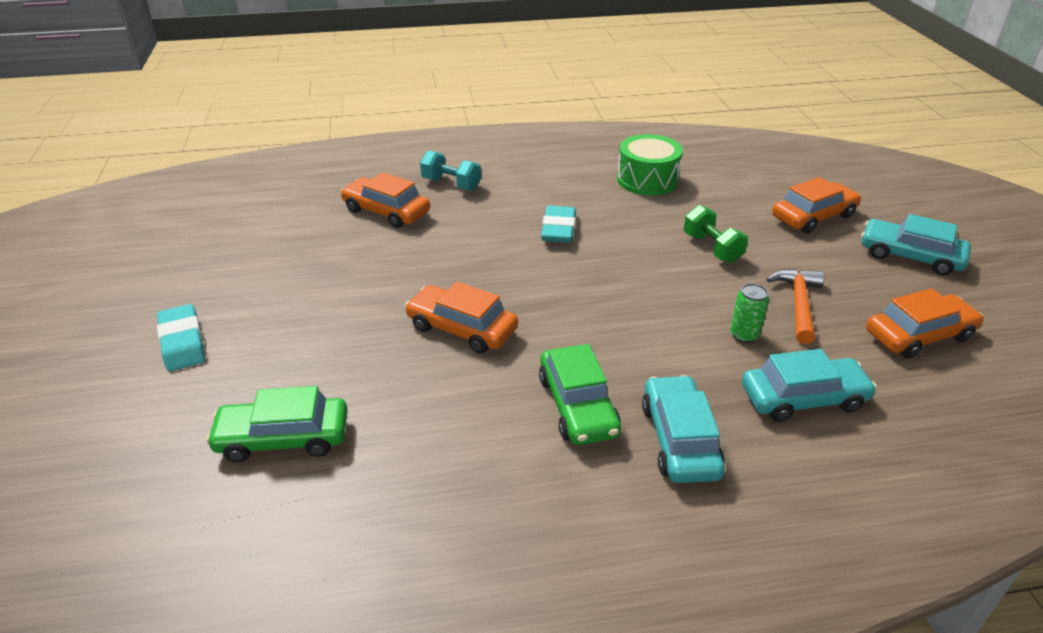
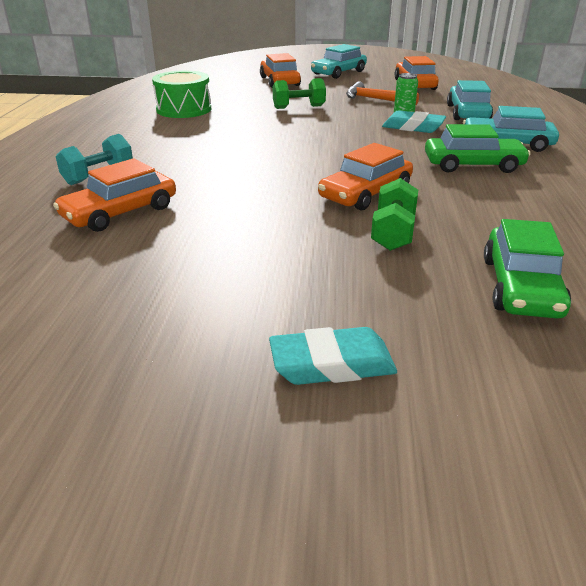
camera: 75 degrees left, 5 degrees down
turquoise eraser [541,206,576,243] -> turquoise eraser moved to [382,110,446,133]
none -> green dumbbell [371,178,418,251]

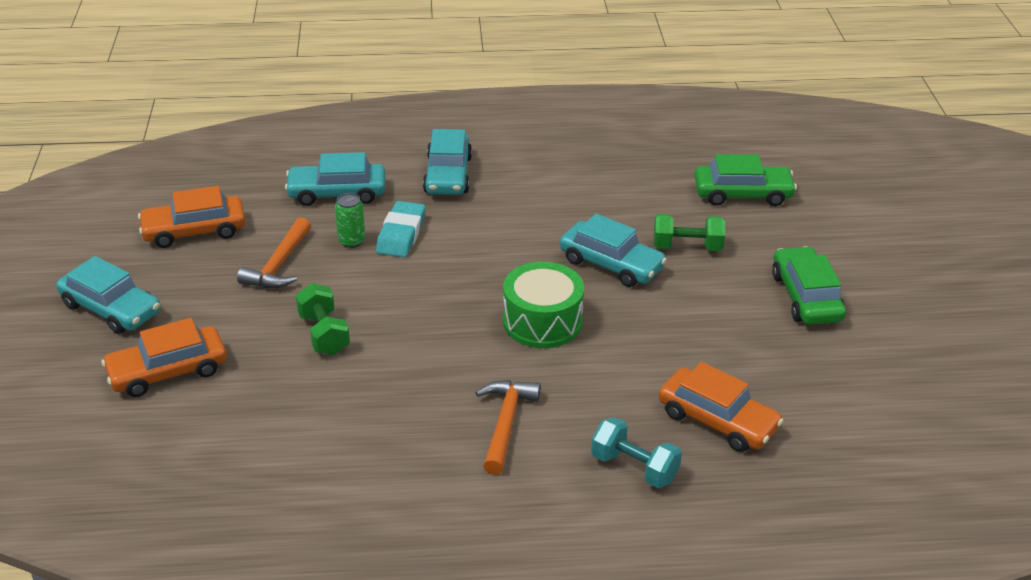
camera: 100 degrees left, 5 degrees up
green drum [152,71,211,118] -> green drum moved to [503,262,584,348]
turquoise eraser [269,327,397,385] -> none
orange car [318,143,413,211] -> turquoise car [560,214,667,287]
green car [425,124,531,173] -> green car moved to [772,246,846,325]
none -> orange hammer [476,380,541,475]

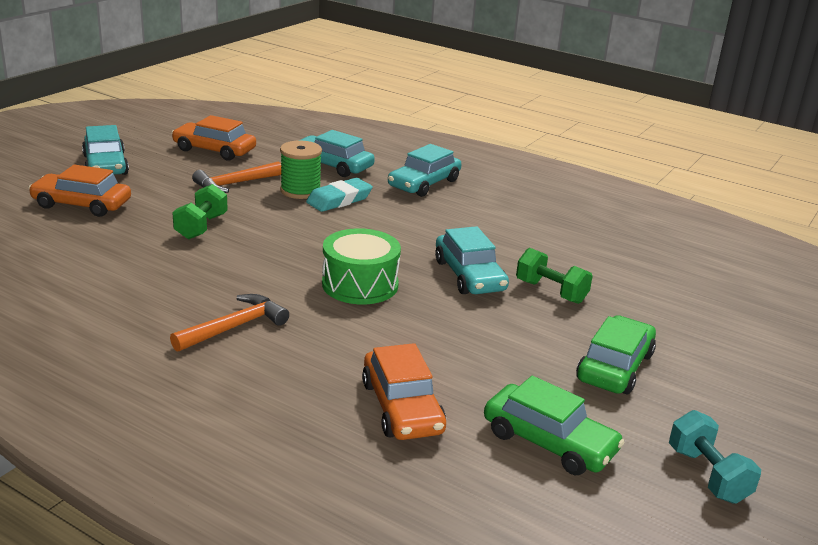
camera: 35 degrees right, 10 degrees down
green can [335,193,365,248] -> green spool [280,140,322,199]
turquoise dumbbell [591,417,682,488] -> turquoise dumbbell moved to [669,410,761,504]
green car [695,154,797,206] -> green car moved to [484,376,624,475]

